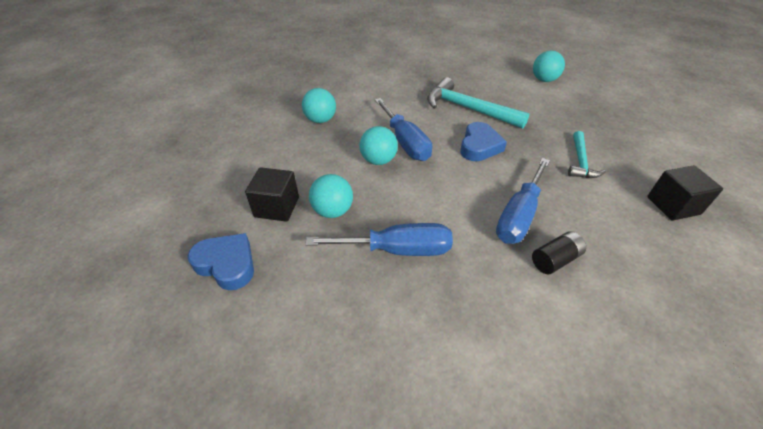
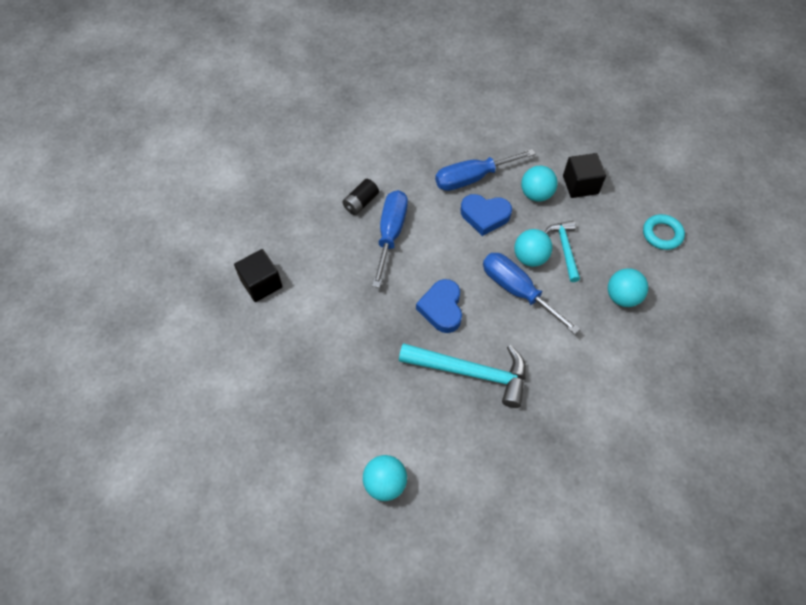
camera: 160 degrees right, 15 degrees up
blue heart [188,233,254,290] -> blue heart moved to [461,194,512,236]
turquoise hammer [568,131,606,178] -> turquoise hammer moved to [545,221,580,282]
none -> turquoise ring [643,214,685,250]

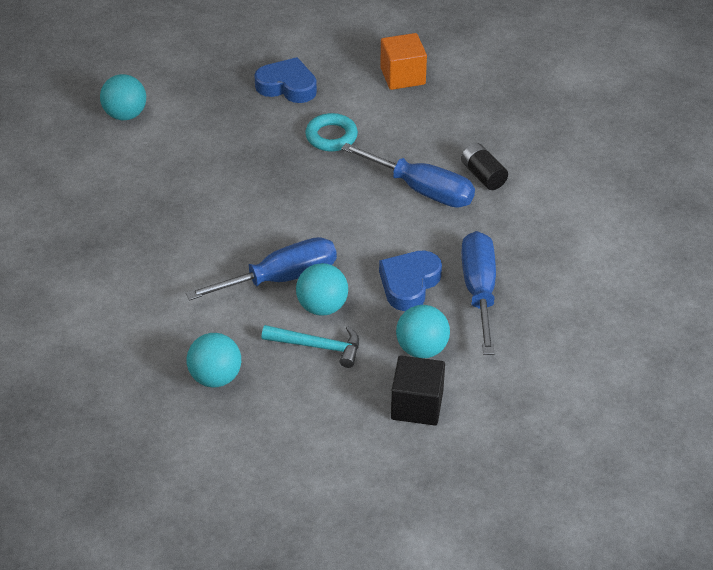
camera: 110 degrees right, 15 degrees down
black cube [234,249,283,302] -> orange cube [380,33,427,90]
turquoise hammer [399,343,526,408] -> none
blue heart [416,279,462,333] -> blue heart moved to [254,57,317,103]
turquoise ring [643,214,685,250] -> turquoise ring moved to [305,113,358,151]

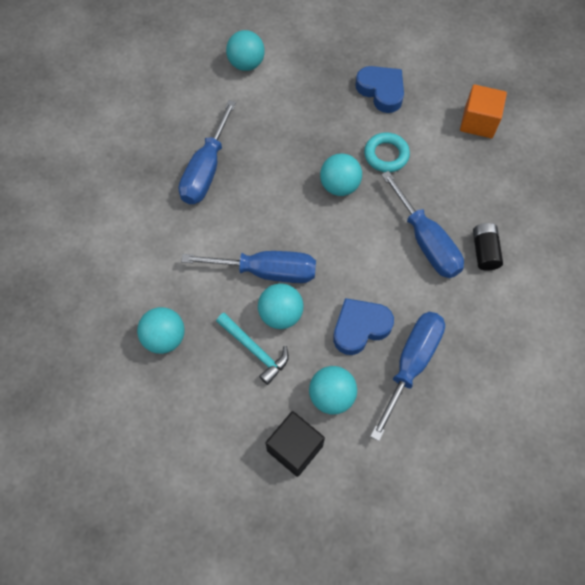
camera: 30 degrees right, 20 degrees up
none -> blue screwdriver [179,100,236,204]
none -> turquoise ball [320,153,362,196]

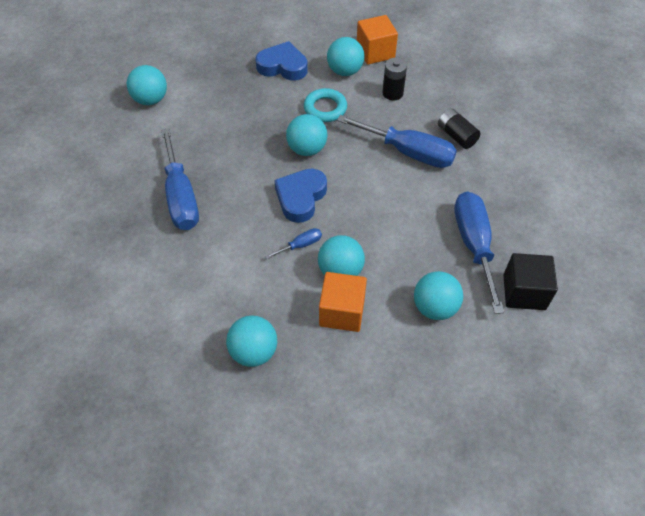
camera: 35 degrees left, 10 degrees down
blue screwdriver [181,251,316,283] -> blue screwdriver [265,228,322,259], size x0.45
turquoise hammer [216,313,289,385] -> orange cube [319,272,367,332]
black cube [266,411,325,477] -> black cube moved to [503,253,558,310]
blue heart [333,298,394,355] -> blue heart moved to [274,169,327,223]
none -> turquoise ball [327,37,365,76]
none -> black battery [382,58,407,101]

